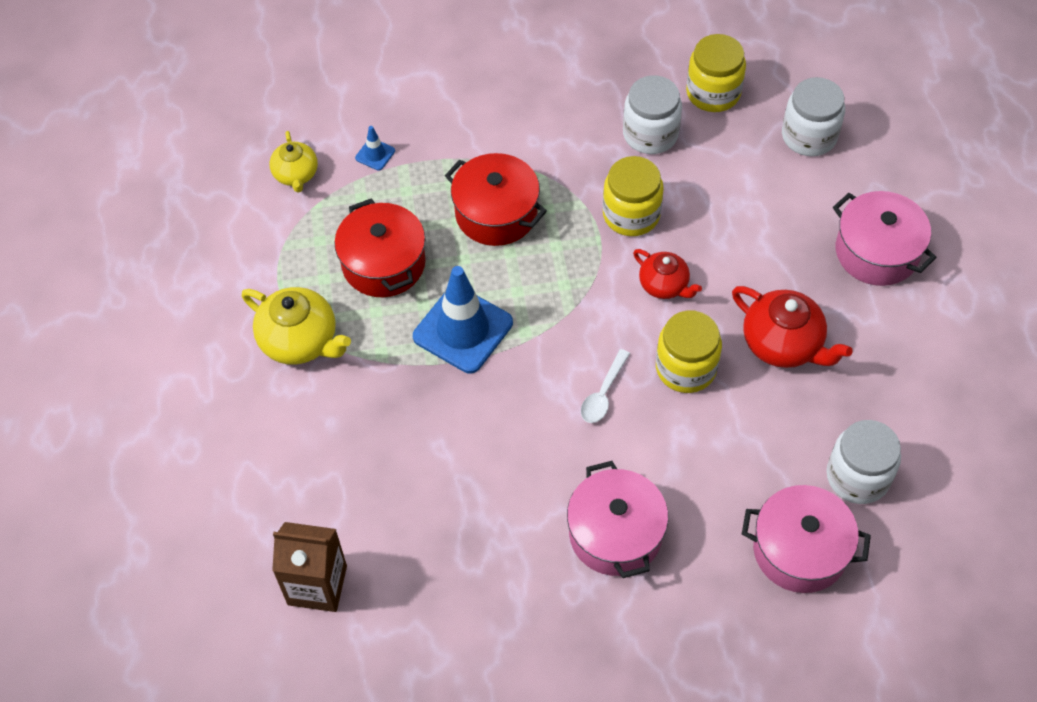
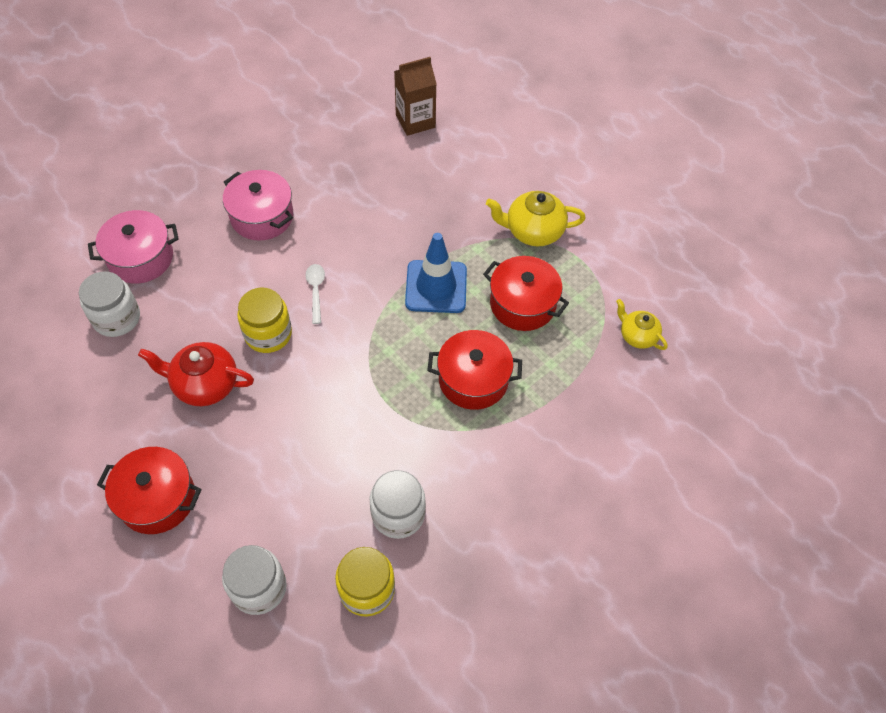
camera: 145 degrees right, 0 degrees up
blue traffic cone [355,126,395,171] -> none
yellow jar [603,156,664,236] -> none
red teapot [633,249,702,299] -> none
pink pot [833,191,937,286] -> red pot [97,447,201,534]

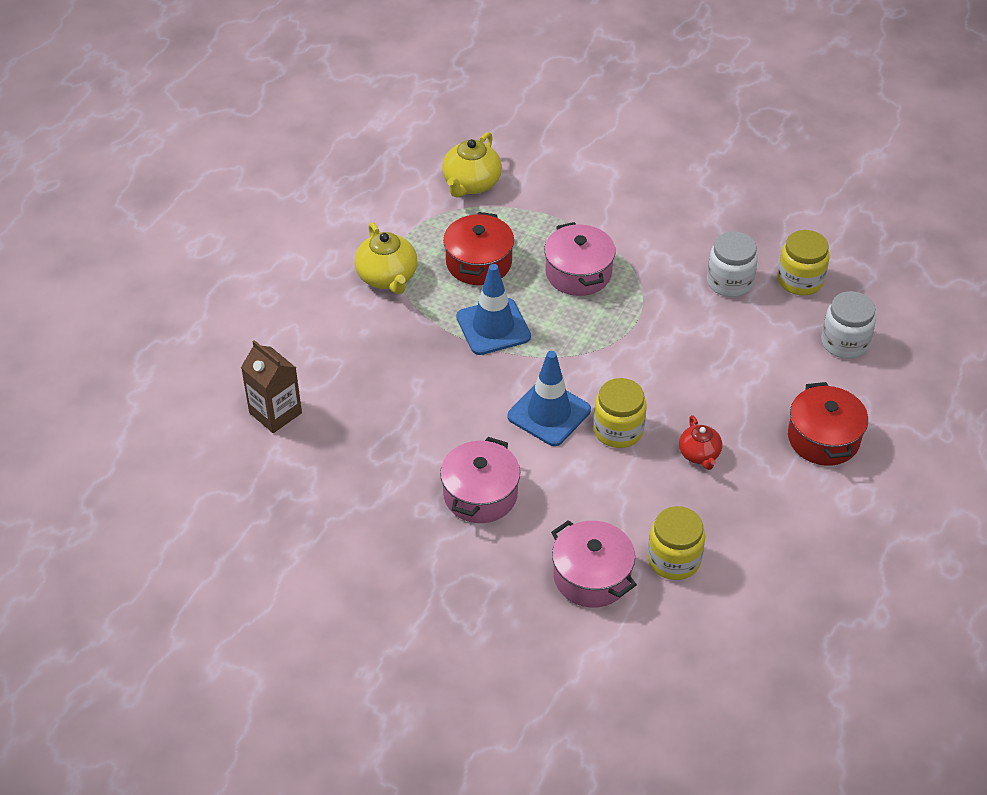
camera: 110 degrees left, 10 degrees down
white jar [79,271,140,337] -> yellow jar [648,506,705,580]
red teapot [138,342,254,406] -> red teapot [679,415,722,470], size x0.63
white spoon [305,264,325,324] -> blue traffic cone [507,351,591,446]
red pot [427,330,522,410] -> pink pot [544,222,616,296]
yellow teapot [616,299,668,350] -> yellow teapot [442,132,502,198], size x1.59

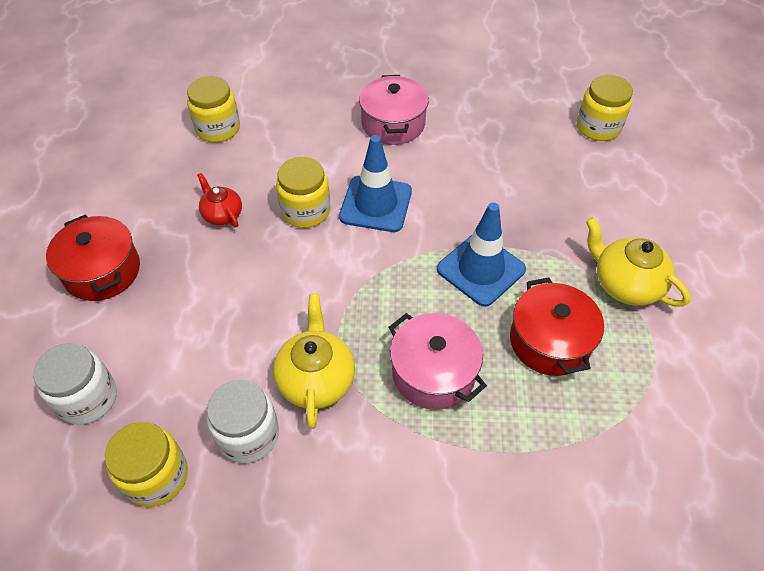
camera: 155 degrees right, 5 degrees up
brown carton [241,340,302,433] -> yellow jar [577,75,633,141]
yellow teapot [442,132,502,198] -> yellow teapot moved to [273,294,355,429]
pink pot [551,520,637,608] -> none

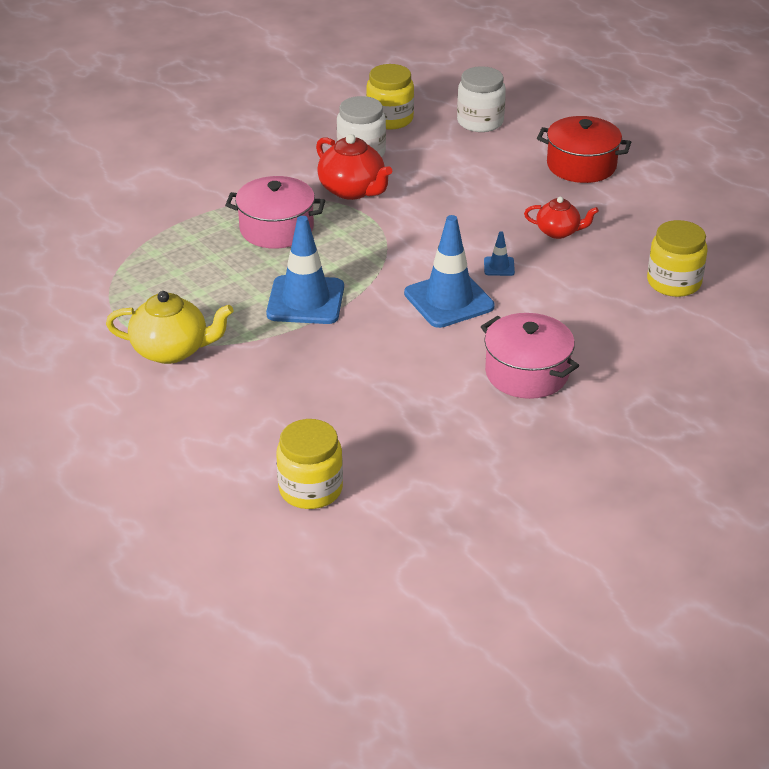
camera: 140 degrees right, 15 degrees down
yellow teapot [273,294,355,429] -> red teapot [316,134,392,200]
yellow jar [276,157,330,228] -> blue traffic cone [484,231,515,276]
red pot [510,277,604,376] -> none

